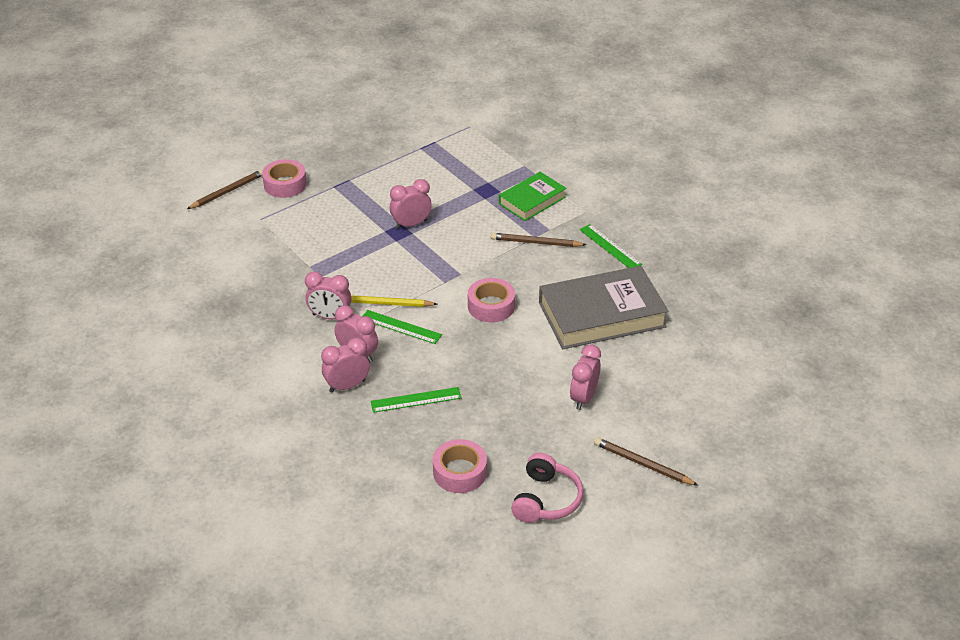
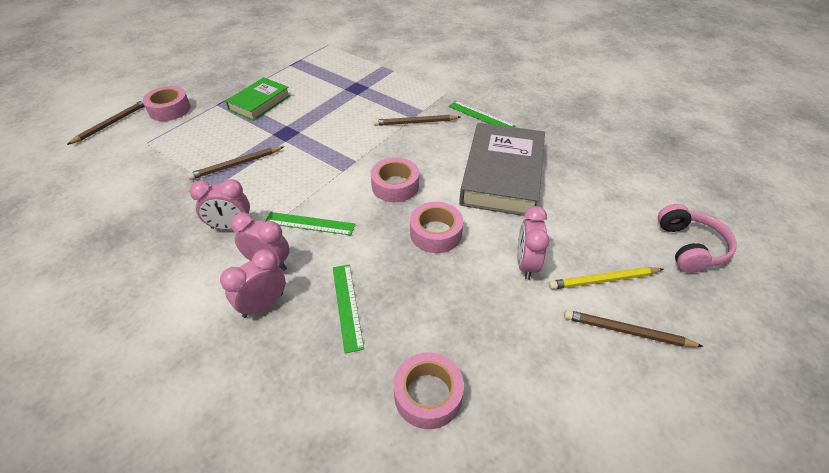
camera: 15 degrees left, 5 degrees up
yellow pencil [351,295,438,307] -> yellow pencil moved to [549,267,663,290]
green ruler [370,387,461,413] -> green ruler turned 75 degrees counterclockwise [333,265,364,353]
pink clock [390,179,432,229] -> none
green book [499,172,567,221] -> green book moved to [226,77,290,121]
pink headphones [511,453,584,523] -> pink headphones moved to [658,204,737,273]
grey book [539,266,668,349] -> grey book turned 45 degrees counterclockwise [459,123,545,216]
none -> brown pencil [187,146,283,180]
none -> pink tape [410,202,463,253]

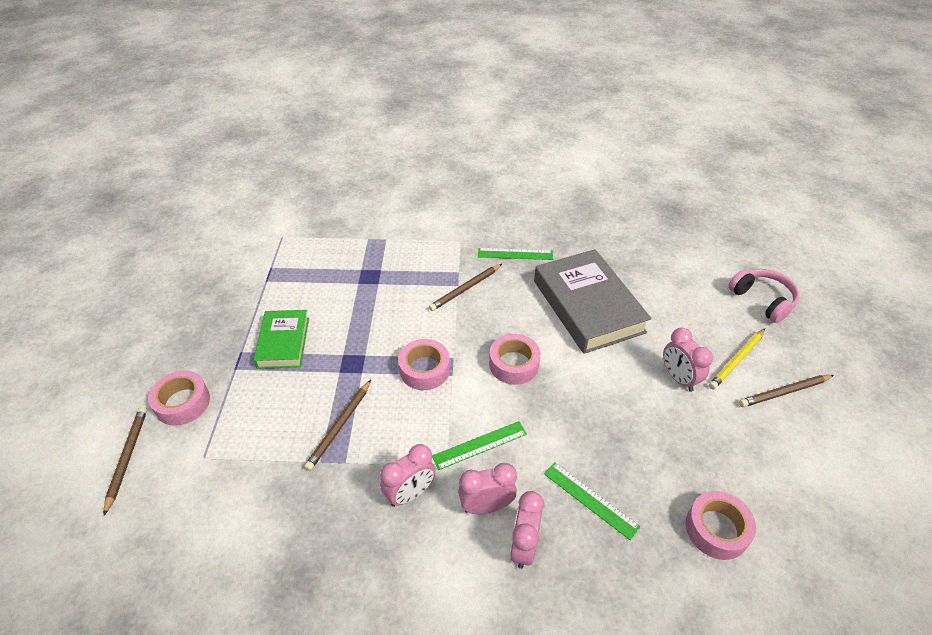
camera: 35 degrees left, 0 degrees up
pink tape [410,202,463,253] -> pink tape moved to [398,339,450,390]

